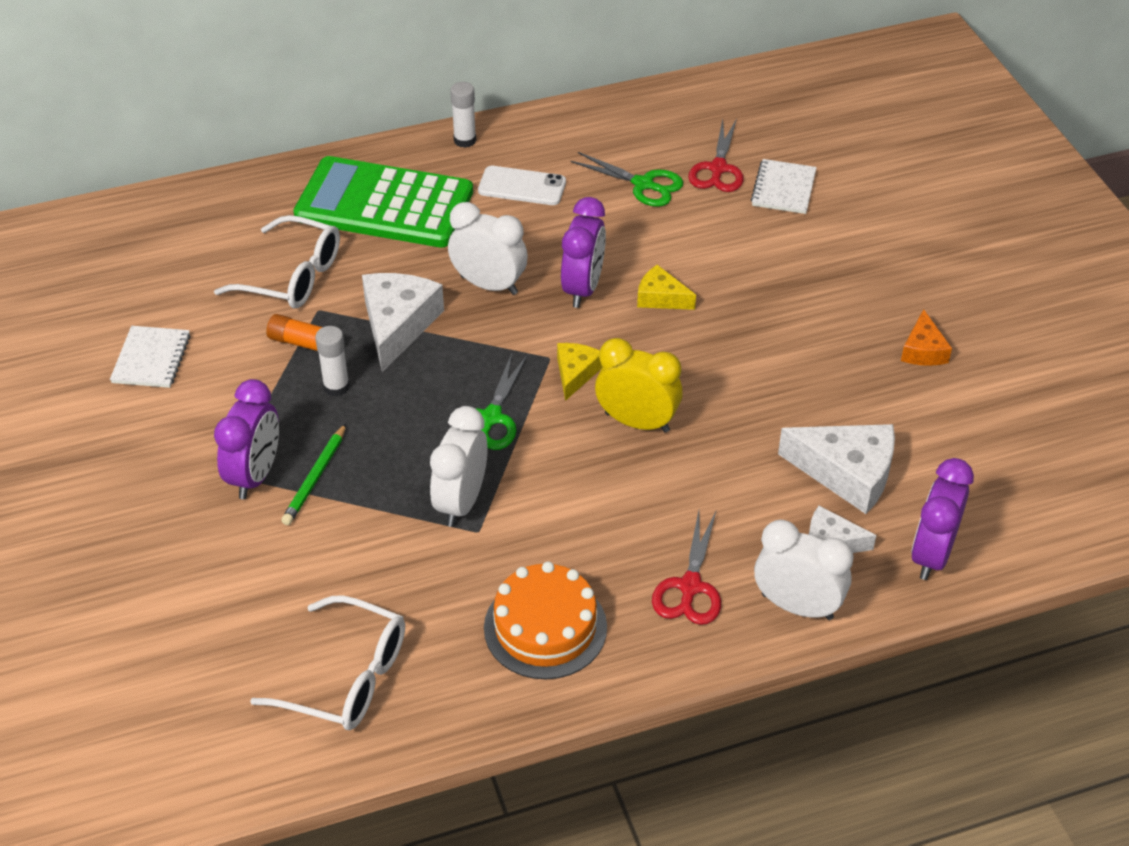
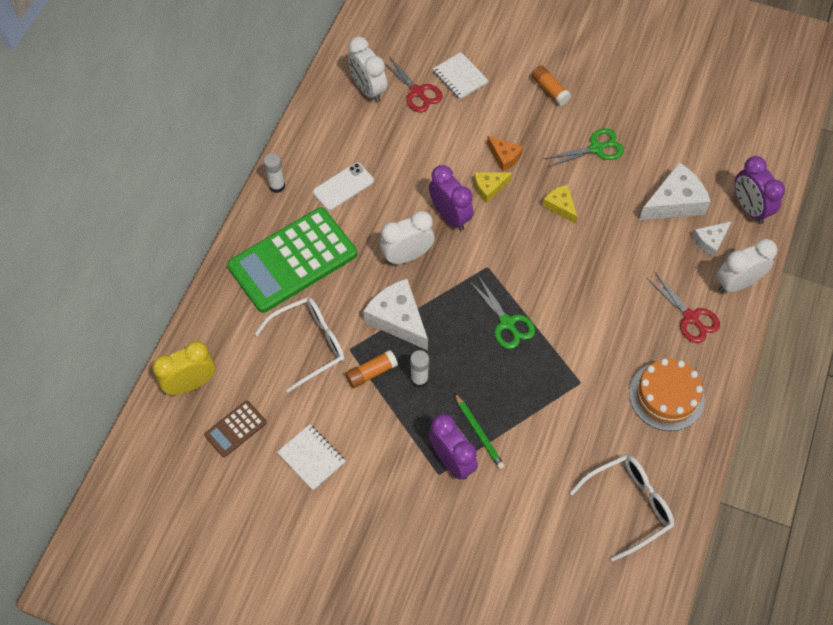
camera: 50 degrees left, 15 degrees up
white clock [430,406,488,527] -> white clock moved to [348,37,387,103]
yellow cheese [557,343,603,401] -> yellow cheese moved to [542,185,577,224]
green scissors [570,152,683,207] -> green scissors moved to [544,128,624,167]
yellow clock [595,338,683,433] -> yellow clock moved to [152,341,215,395]
orange cheese [901,309,952,366] -> orange cheese moved to [487,136,523,172]
none -> brown calculator [204,401,267,457]
none -> orange glue stick [531,65,571,106]

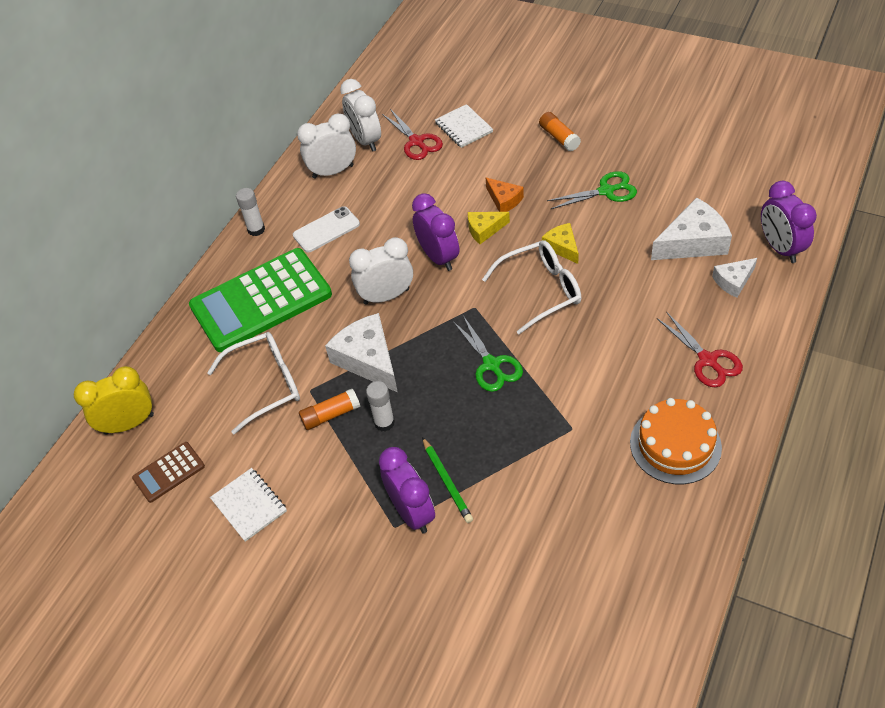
camera: 10 degrees right, 10 degrees down
white glasses [570,454,674,561] -> white glasses moved to [482,240,581,334]
white clock [717,239,777,292] -> white clock moved to [297,114,356,179]

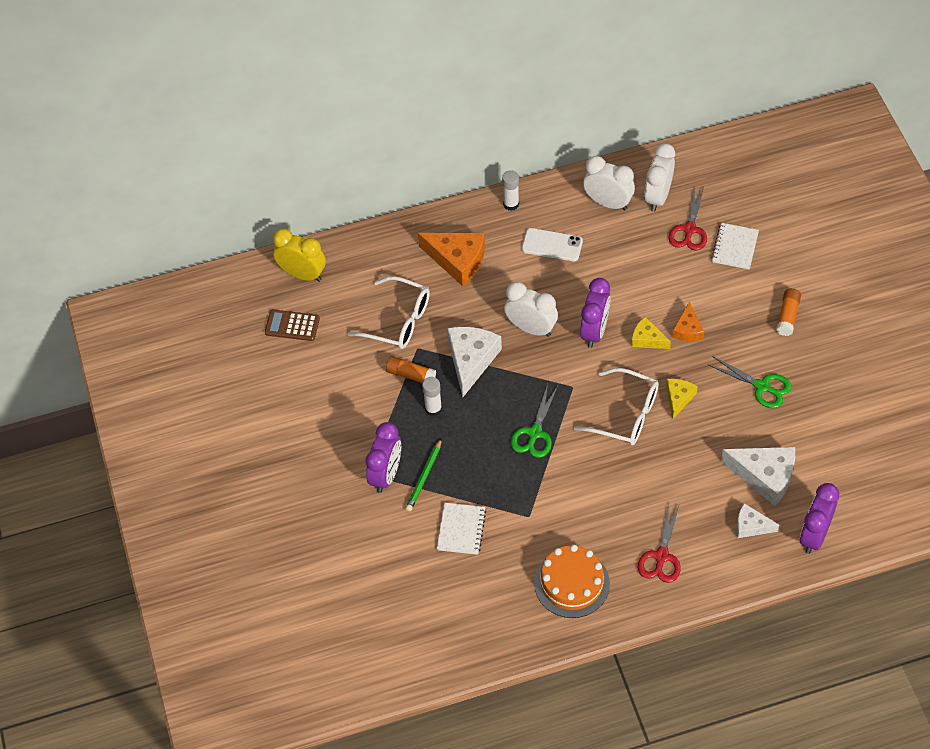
camera: 45 degrees right, 5 degrees up
green calculator [189,248,332,352] -> orange cheese [418,233,485,286]
white notebook [210,468,287,542] -> white notebook moved to [437,503,486,555]

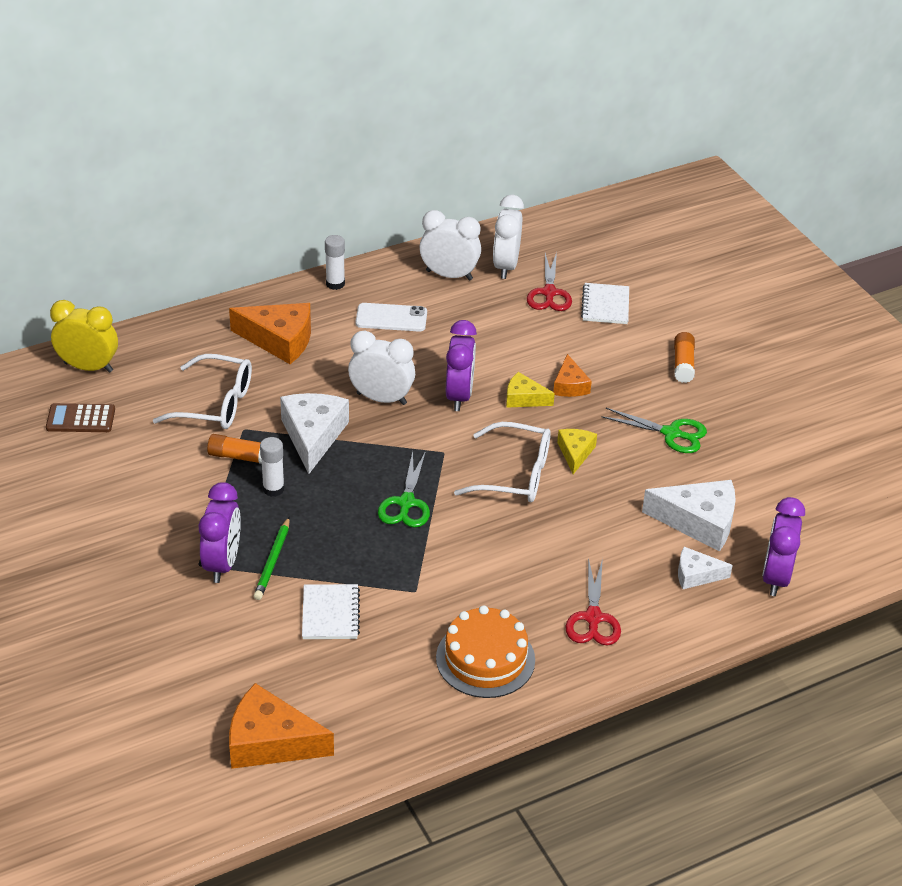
camera: 15 degrees left, 15 degrees down
none -> orange cheese [229,683,334,769]

